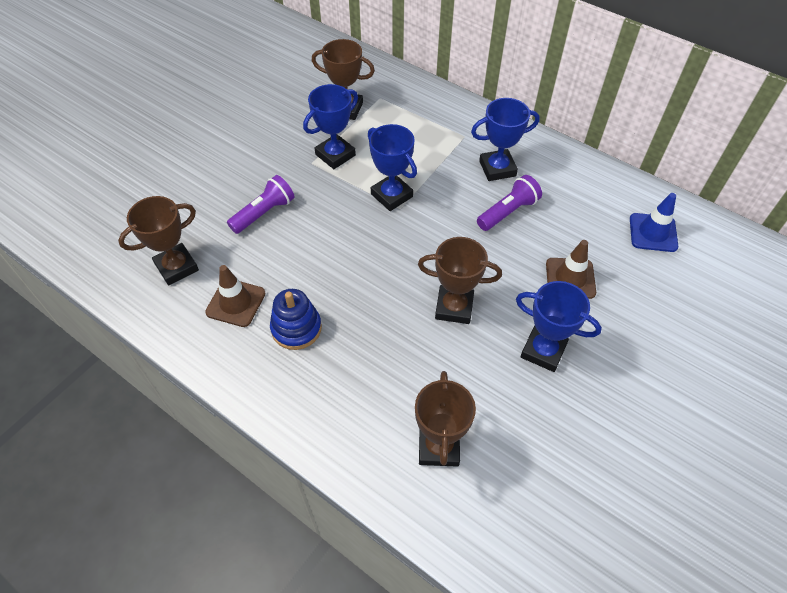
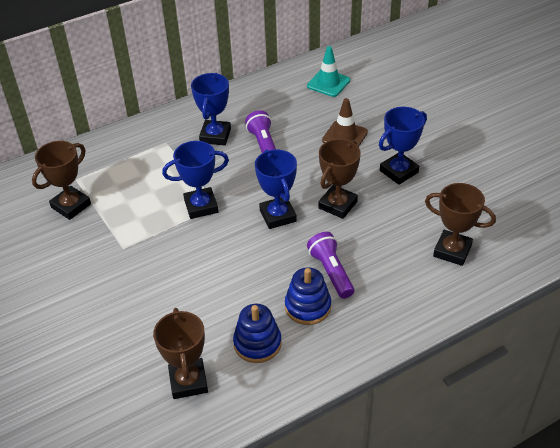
camera: 65 degrees left, 10 degrees down
brown traffic cone [205,265,266,327] -> blue stacking toy [233,304,282,363]
purple flashlight [227,175,295,234] -> purple flashlight moved to [307,232,354,299]
blue trophy [303,84,358,169] -> blue trophy moved to [255,149,297,229]
blue traffic cone [630,193,678,252] -> turquoise traffic cone [307,46,350,97]

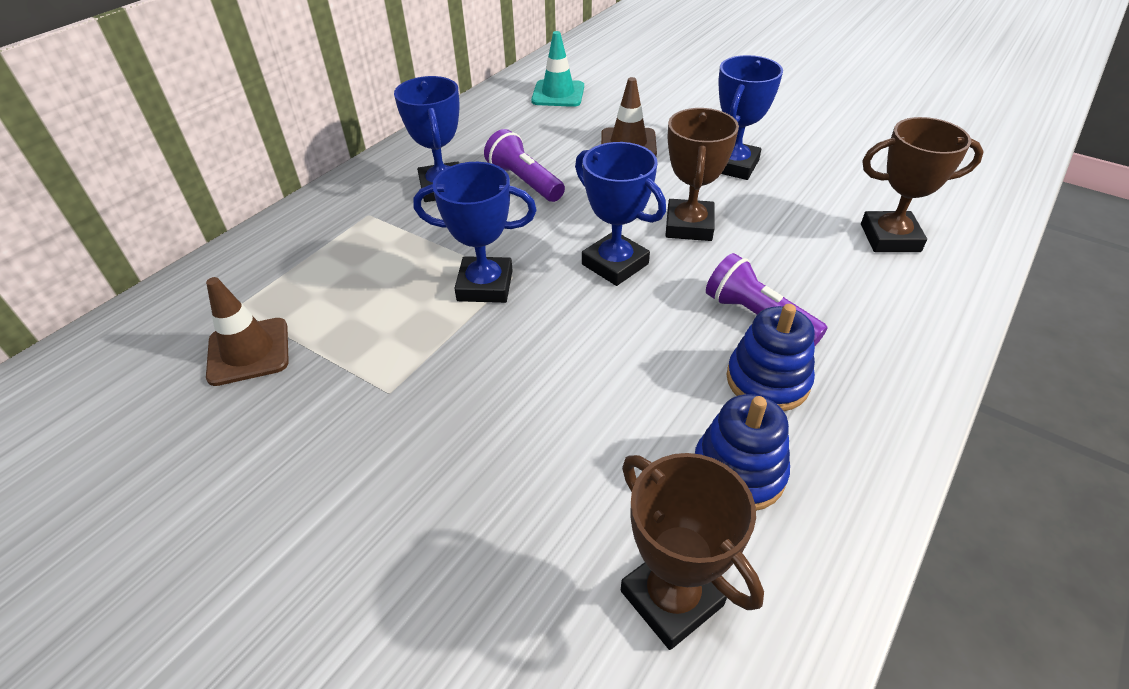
camera: 25 degrees left, 0 degrees up
brown trophy [32,141,91,220] -> brown traffic cone [206,277,289,386]
blue trophy [162,141,229,219] -> blue trophy turned 45 degrees clockwise [413,162,537,303]

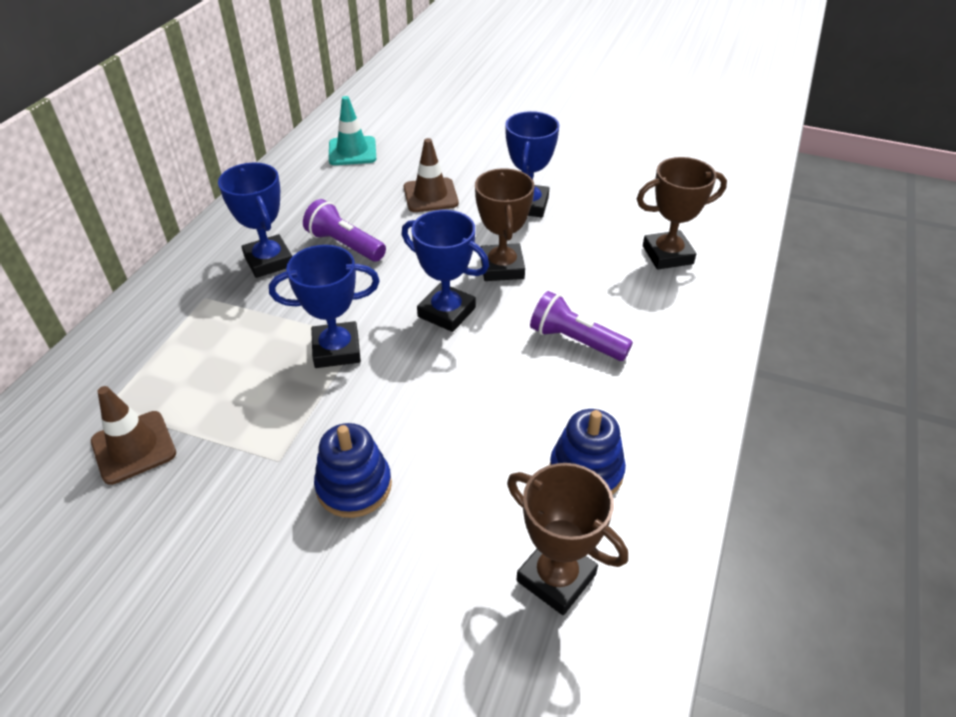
camera: 15 degrees left, 0 degrees up
blue stacking toy [726,304,815,411] -> blue stacking toy moved to [314,423,392,518]

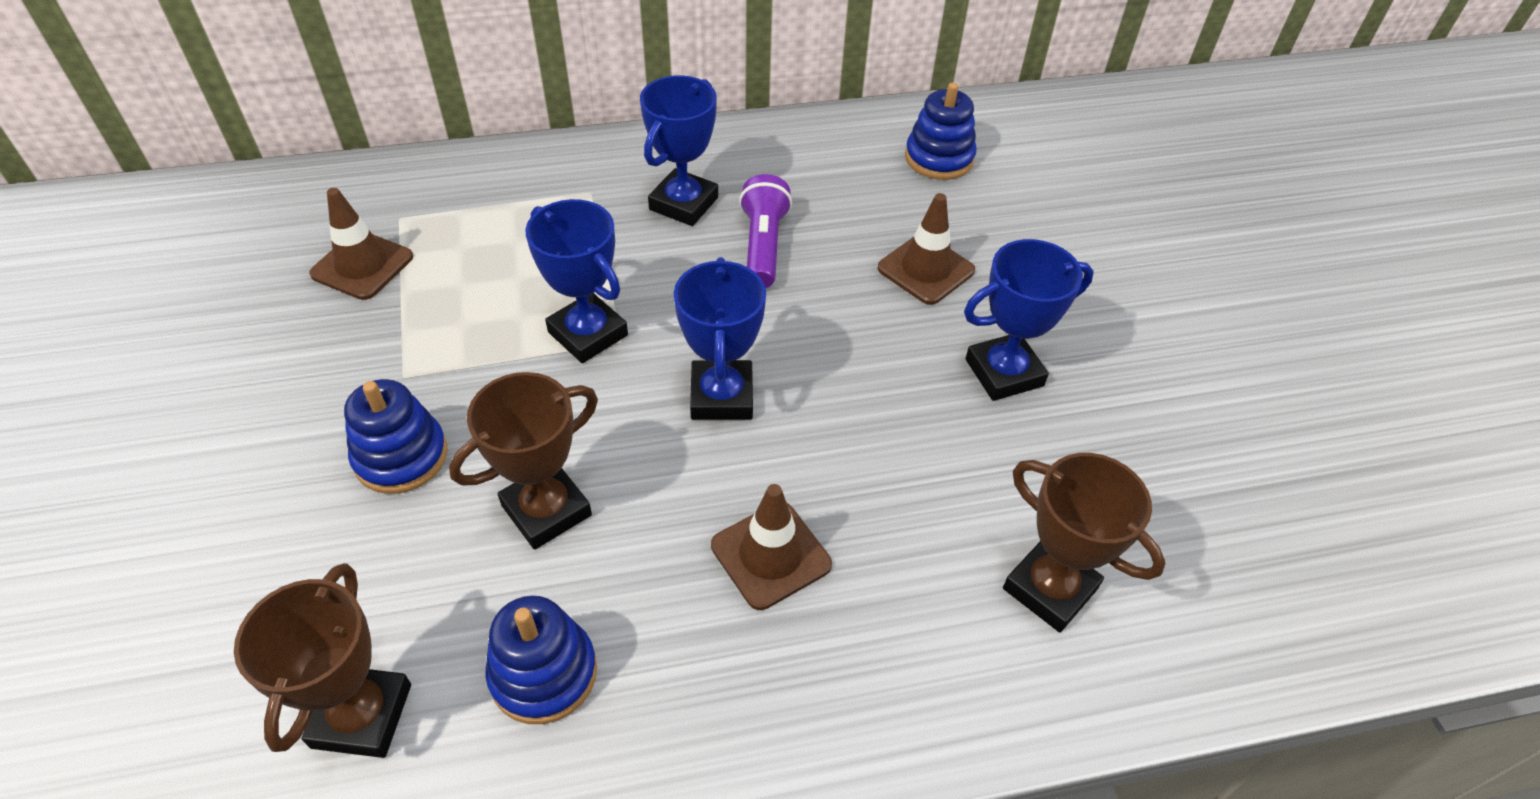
camera: 55 degrees right, 5 degrees up
turquoise traffic cone [329,96,376,165] -> blue stacking toy [905,83,977,180]
brown trophy [475,168,535,281] -> brown trophy moved to [449,372,598,550]
purple flashlight [530,291,633,361] -> brown traffic cone [711,484,832,610]

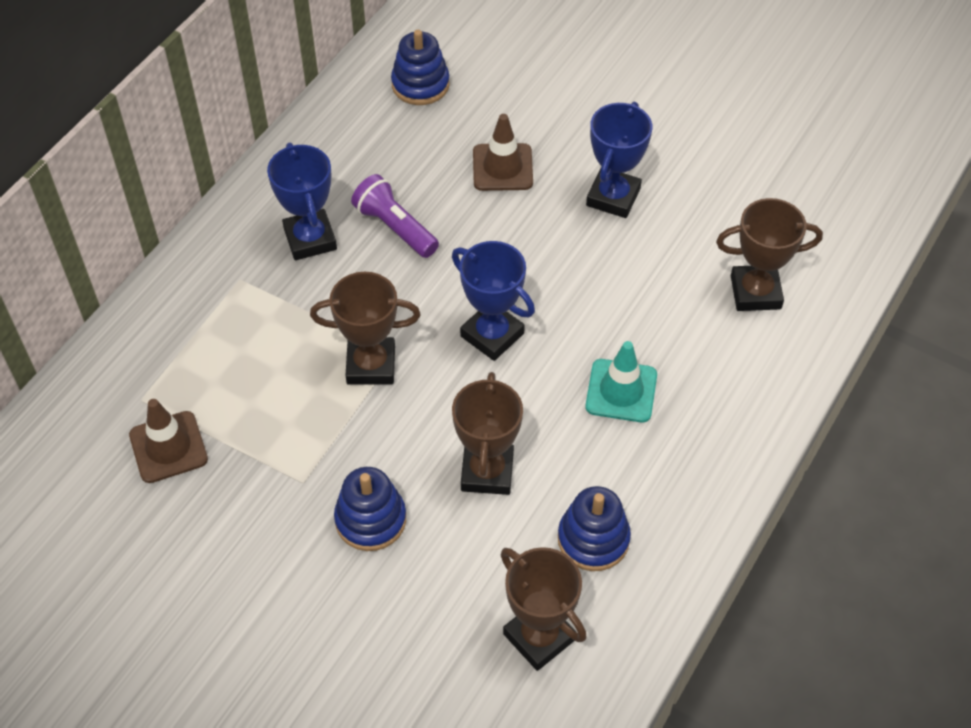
camera: 45 degrees left, 5 degrees up
blue trophy [525,199,628,363] -> brown trophy [310,272,421,385]
brown traffic cone [711,484,832,610] -> turquoise traffic cone [585,341,657,423]

